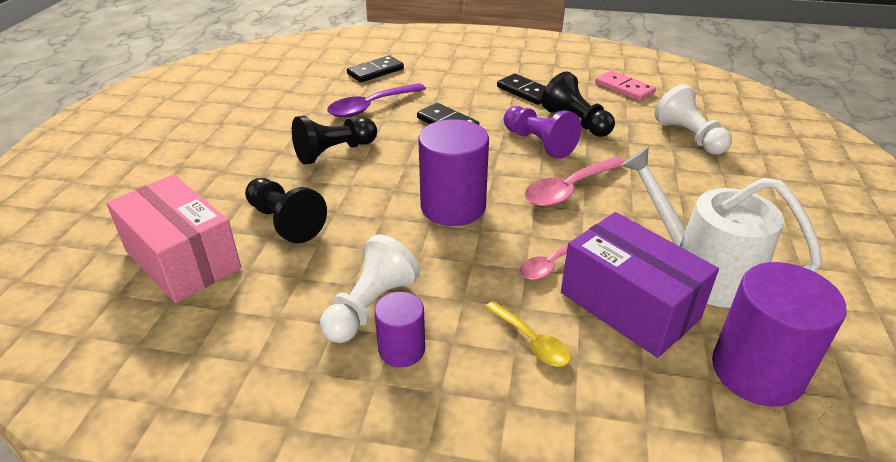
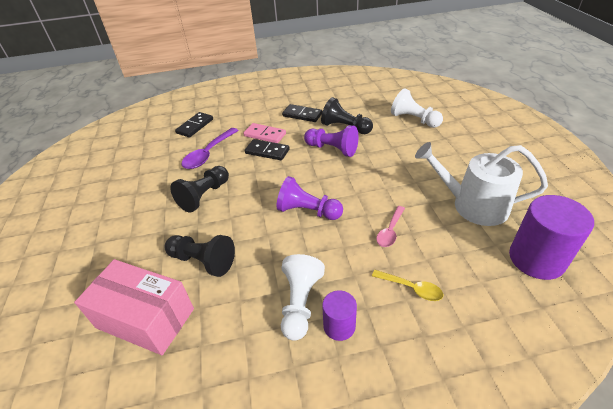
camera: 20 degrees left, 5 degrees up
purple cylinder [418,119,489,226] -> purple pawn [276,176,343,220]
pink spoon [525,156,625,207] -> none
purple box [561,212,719,358] -> none
pink domino [595,70,656,101] -> pink domino moved to [243,123,286,143]

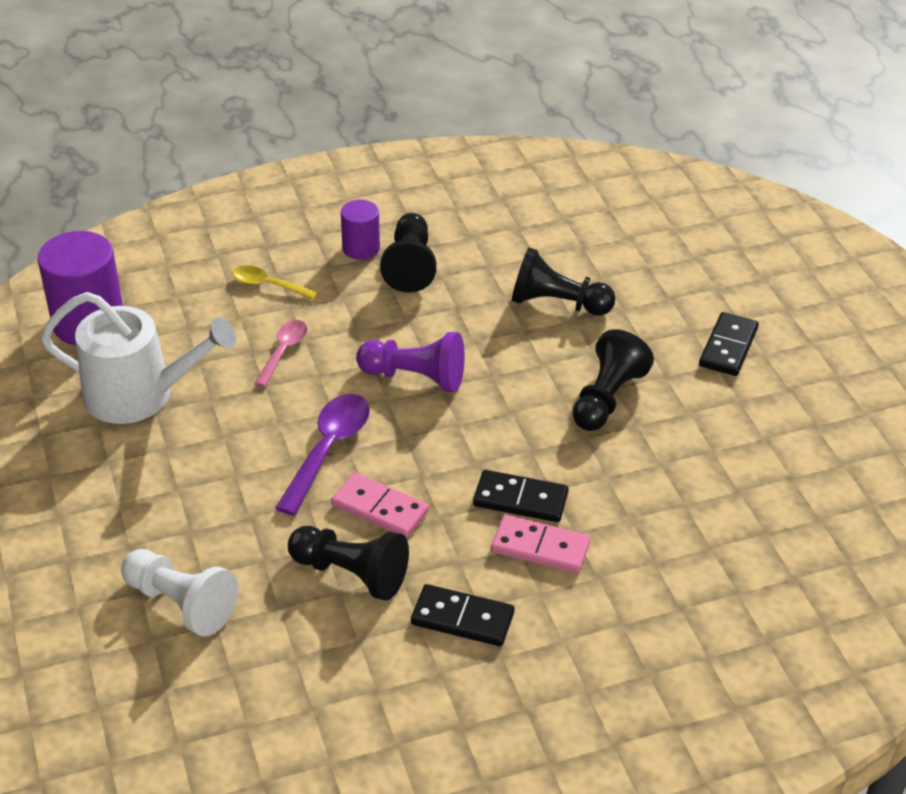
camera: 170 degrees right, 0 degrees up
pink box [74,259,194,355] -> none
black domino [175,112,213,137] -> black domino moved to [699,312,759,376]
purple spoon [181,128,239,169] -> purple spoon moved to [275,394,370,515]
white pawn [281,254,325,341] -> black pawn [380,213,436,292]
purple pawn [304,125,358,157] -> pink domino [331,472,429,538]

